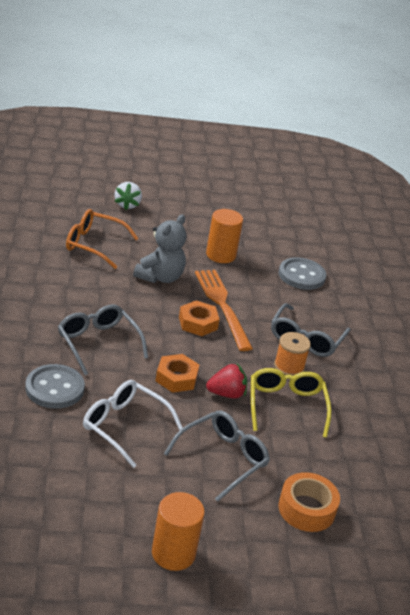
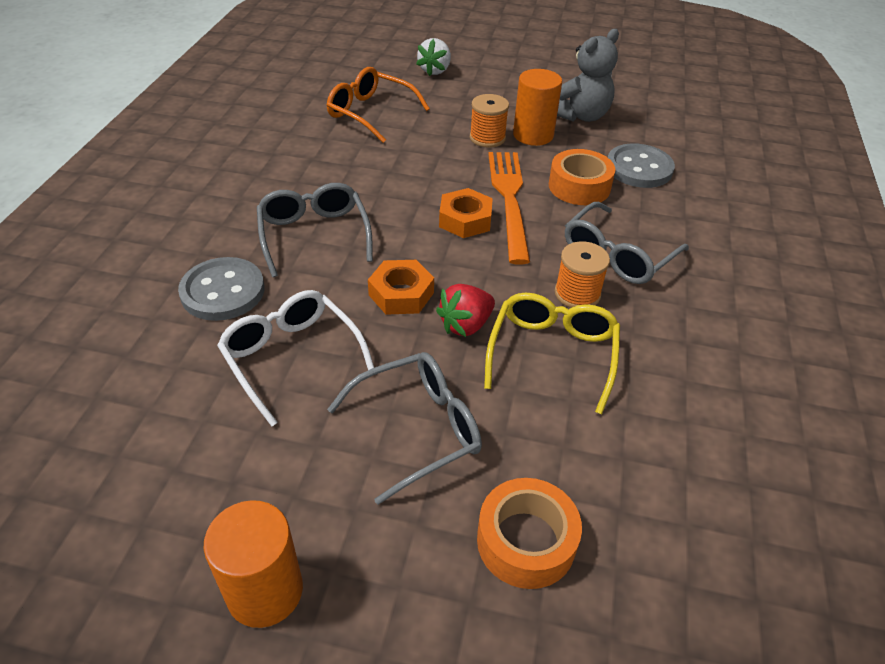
camera: 20 degrees right, 10 degrees up
grey teddy bear [133,215,186,283] -> grey teddy bear moved to [557,29,619,122]
red strawberry [206,364,247,399] -> red strawberry turned 135 degrees clockwise [436,284,495,337]
none -> orange spool [470,94,509,148]
none -> orange tape [549,149,615,205]

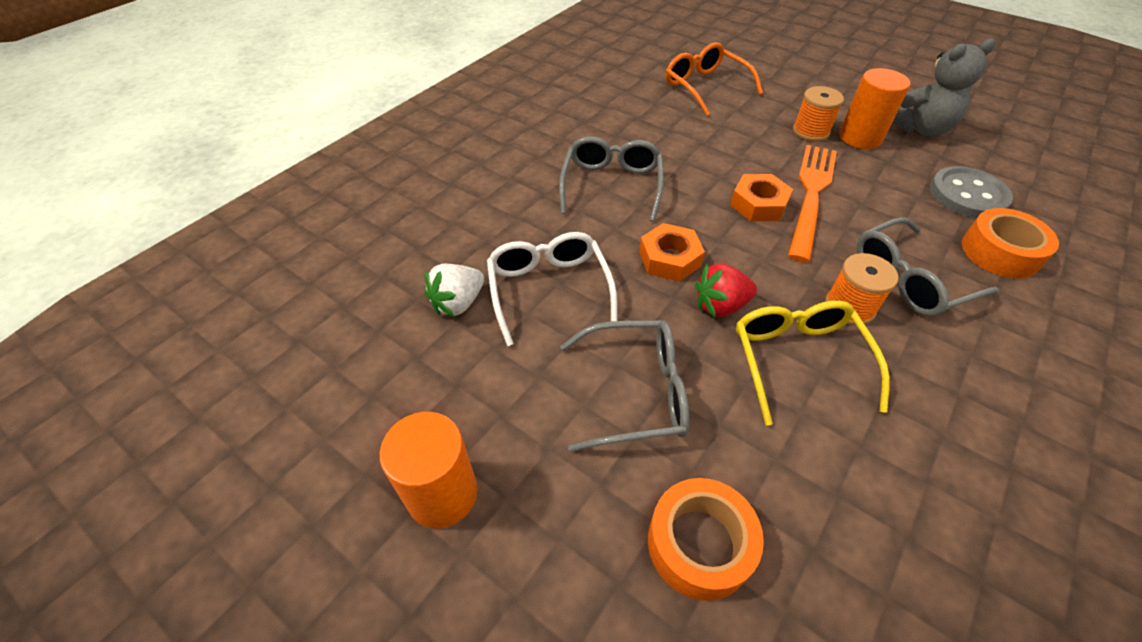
camera: 25 degrees right, 5 degrees up
grey button [178,257,265,321] -> none
white strawberry [416,38,451,76] -> white strawberry moved to [425,264,484,317]
yellow glasses [484,293,620,414] -> yellow glasses turned 45 degrees counterclockwise [736,301,890,426]
orange tape [549,149,615,205] -> orange tape moved to [962,208,1059,278]

